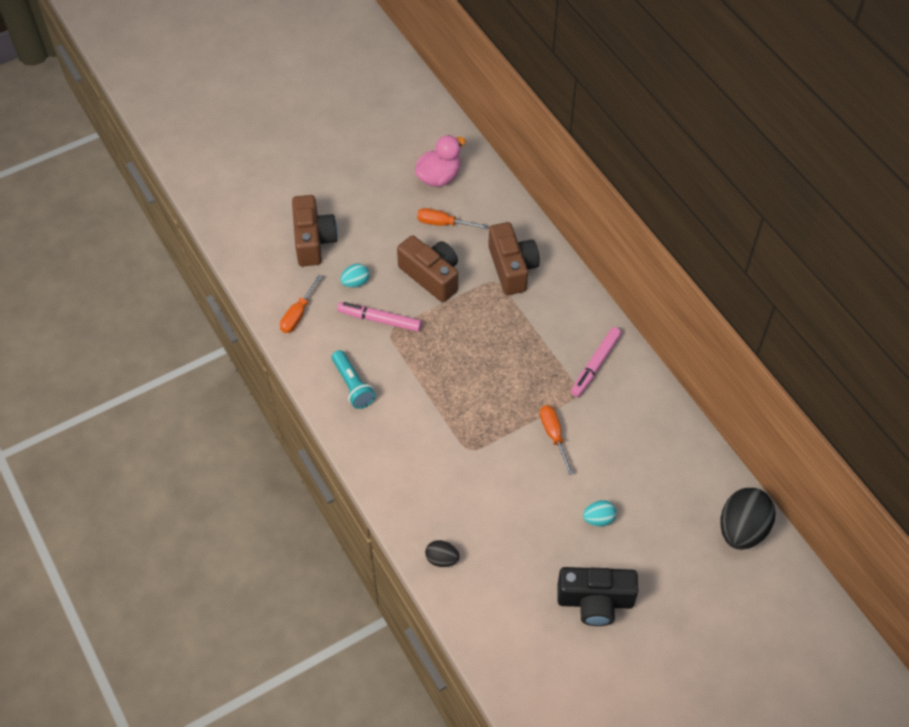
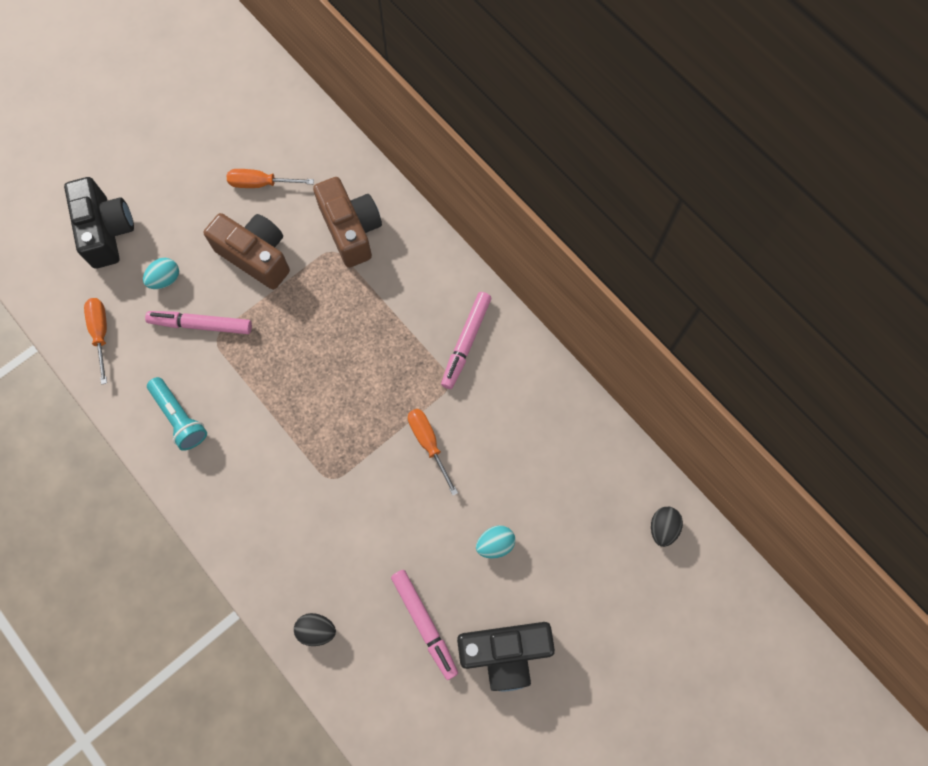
camera: 10 degrees left, 15 degrees up
orange screwdriver [280,275,323,333] -> orange screwdriver turned 150 degrees clockwise [84,298,107,385]
brown camera [292,195,338,266] -> black camera [64,177,134,269]
pink duck [415,135,466,187] -> none
black egg [721,488,775,550] -> black egg [651,507,683,547], size x0.51
none -> pink marker [391,570,458,680]

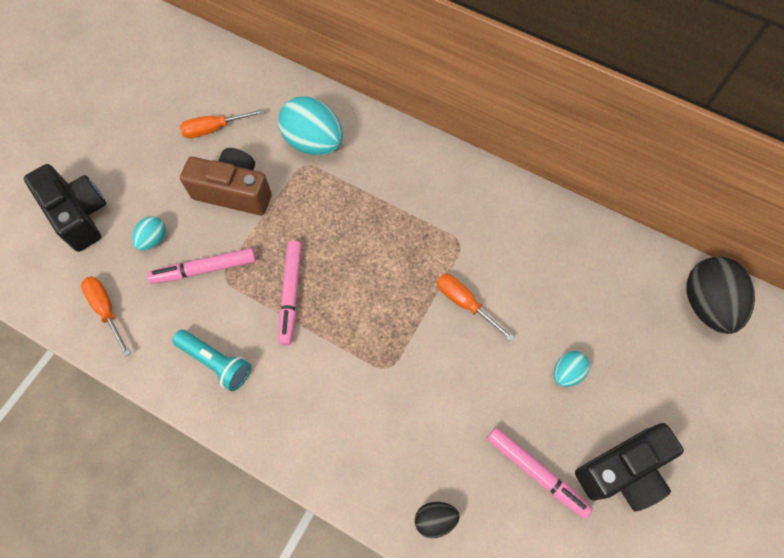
camera: 20 degrees left, 5 degrees down
brown camera [313,177,382,268] -> turquoise egg [278,96,343,155]
pink marker [441,292,491,389] -> pink marker moved to [278,241,302,345]
black egg [651,507,683,547] -> black egg [686,257,755,334], size x1.98

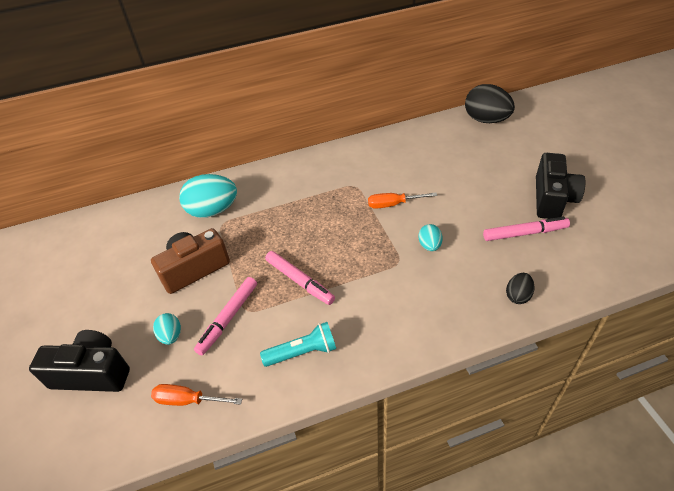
camera: 45 degrees left, 20 degrees down
orange screwdriver [180,109,264,138] -> none
turquoise egg [554,351,590,387] -> turquoise egg moved to [418,224,443,251]

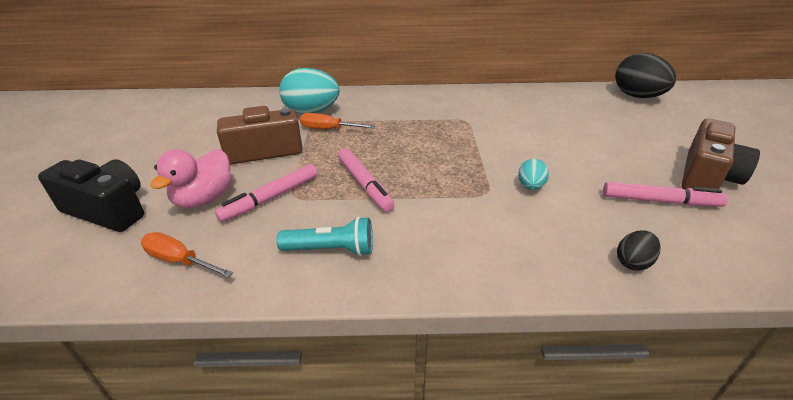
camera: 15 degrees right, 10 degrees down
turquoise egg [153,313,181,345] -> pink duck [150,149,232,208]
orange screwdriver [368,193,437,209] -> orange screwdriver moved to [300,113,375,129]
black camera [536,153,585,219] -> brown camera [682,118,760,189]

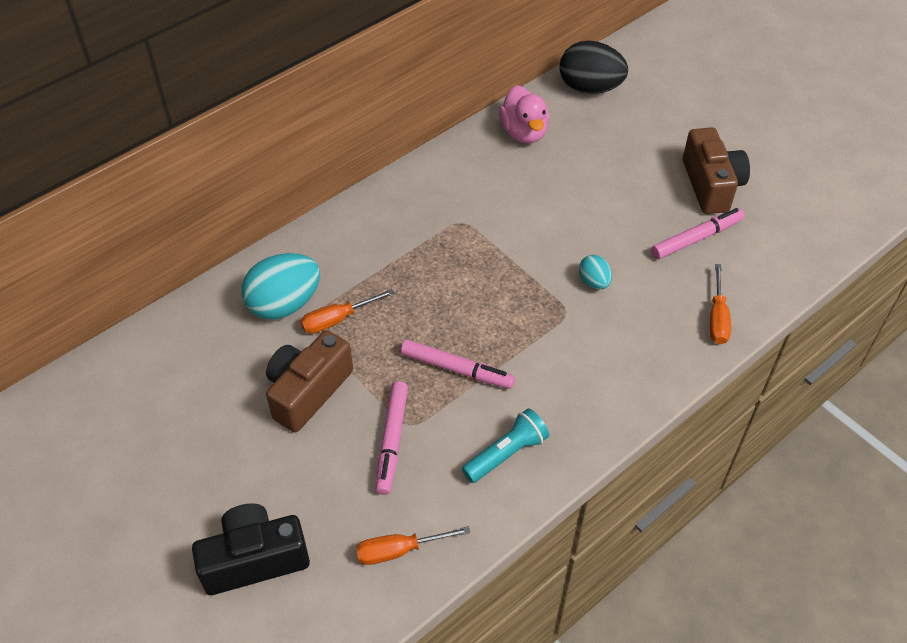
camera: 40 degrees left, 15 degrees up
pink duck [150,149,232,208] -> pink duck moved to [499,85,549,144]
black egg [617,230,661,271] -> orange screwdriver [710,264,731,344]

